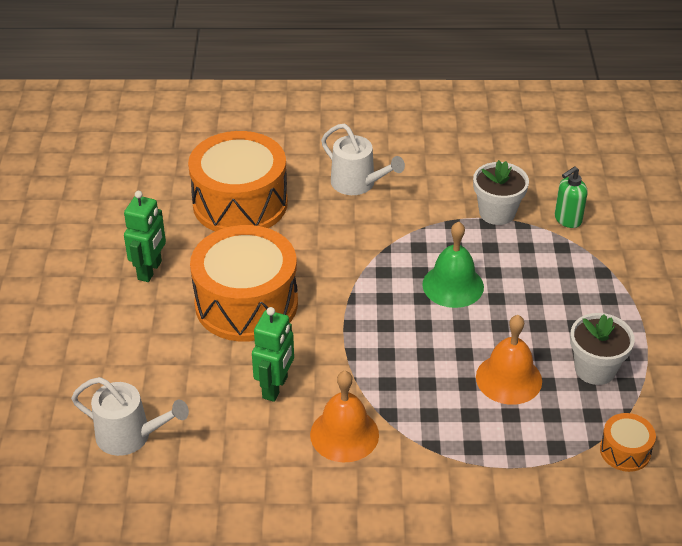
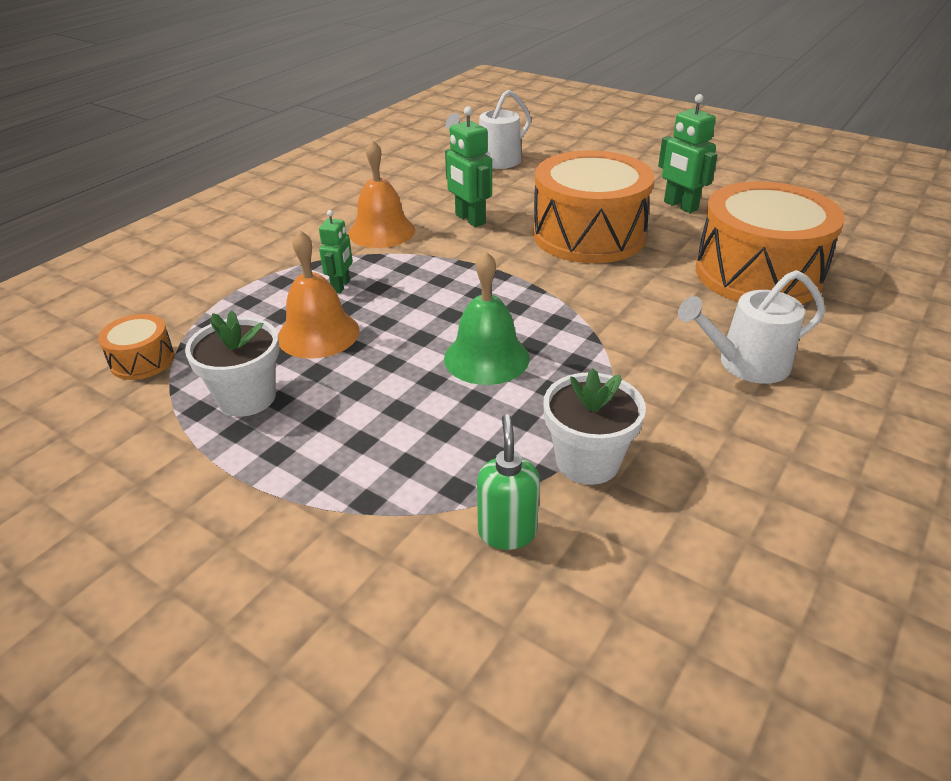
camera: 125 degrees right, 5 degrees down
none -> green robot [319,210,353,293]

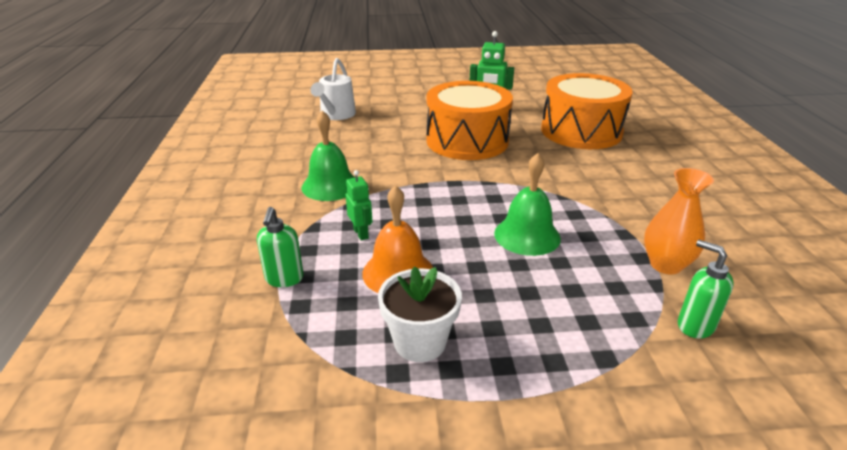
camera: 40 degrees left, 5 degrees down
orange drum [98,314,175,380] -> none
orange bell [349,139,415,248] -> green bell [302,110,355,201]
green robot [445,106,492,227] -> none
white flower pot [543,369,646,485] -> orange vase [644,168,714,274]
white watering can [678,270,825,384] -> none
none -> green soap dispenser [257,207,304,287]

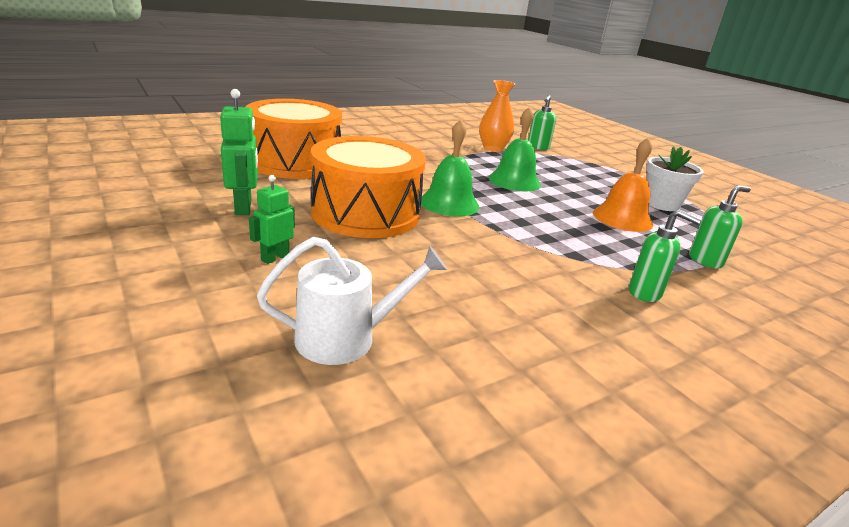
camera: 120 degrees left, 5 degrees down
green bell [302,110,355,201] -> green bell moved to [421,119,479,216]
green robot [346,170,372,241] -> green robot moved to [249,175,295,264]
none -> green soap dispenser [629,209,701,302]

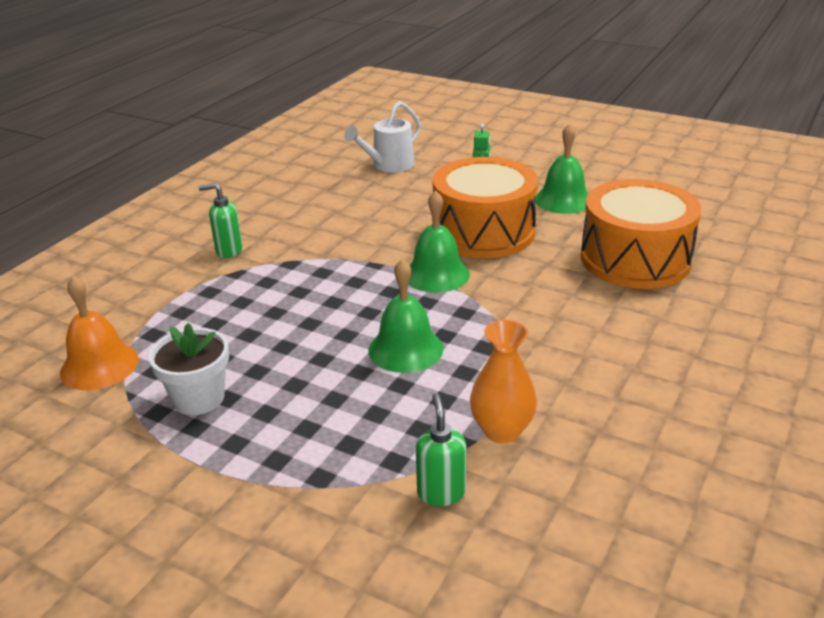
camera: 155 degrees right, 5 degrees up
green robot [220,89,258,215] -> green bell [535,123,589,214]
orange bell [593,138,653,232] -> orange bell moved to [60,276,139,390]
green soap dispenser [689,185,751,268] -> none

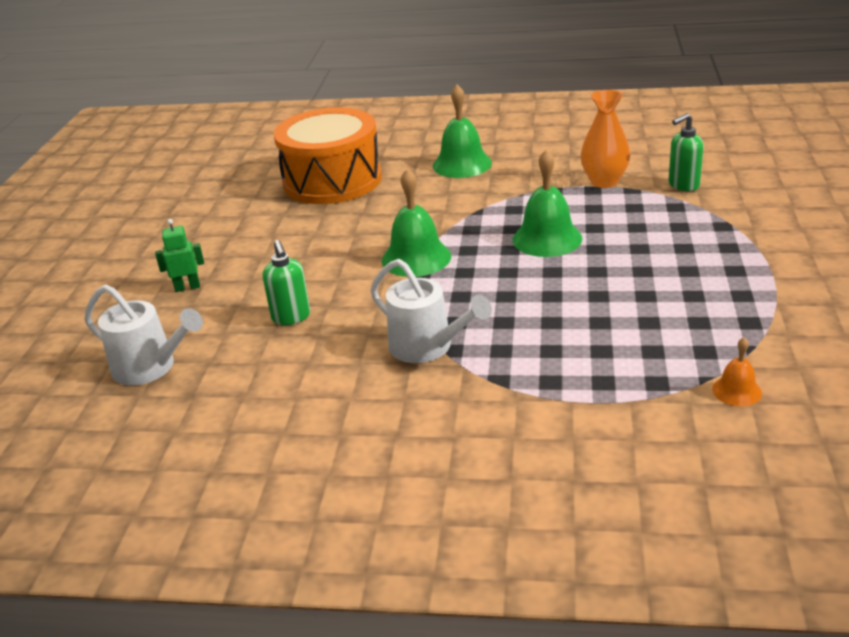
camera: 110 degrees left, 0 degrees up
orange bell [60,276,139,390] -> orange bell [712,337,762,406], size x0.53
white flower pot [148,323,229,415] -> none
green soap dispenser [199,183,243,258] -> green soap dispenser moved to [263,240,310,325]
orange drum [433,157,538,258] -> none
green bell [535,123,589,214] -> green bell moved to [433,85,492,178]
none -> white watering can [370,259,492,363]

